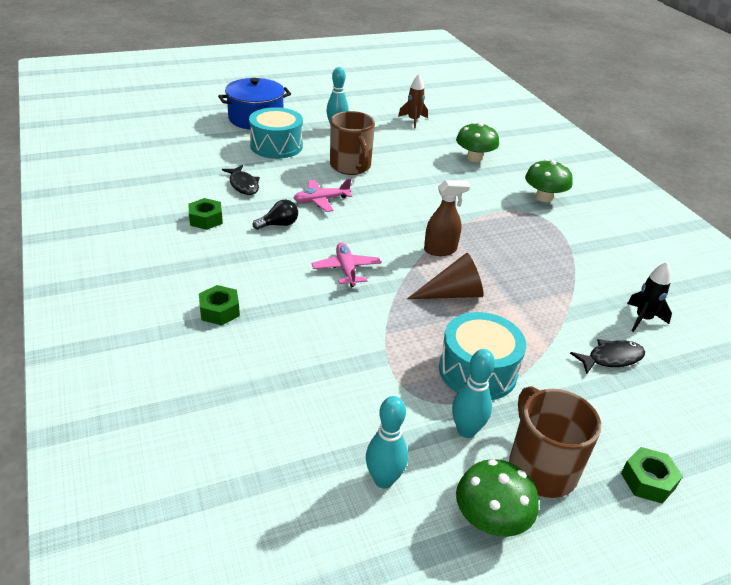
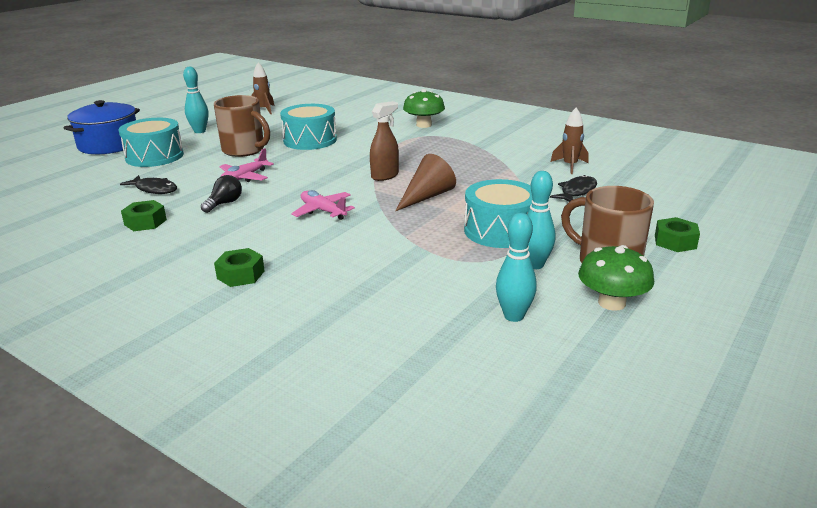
camera: 30 degrees left, 10 degrees down
green mushroom [456,122,499,162] -> none
black rocket [627,262,672,332] -> brown rocket [551,107,588,174]
none -> turquoise drum [280,104,337,150]

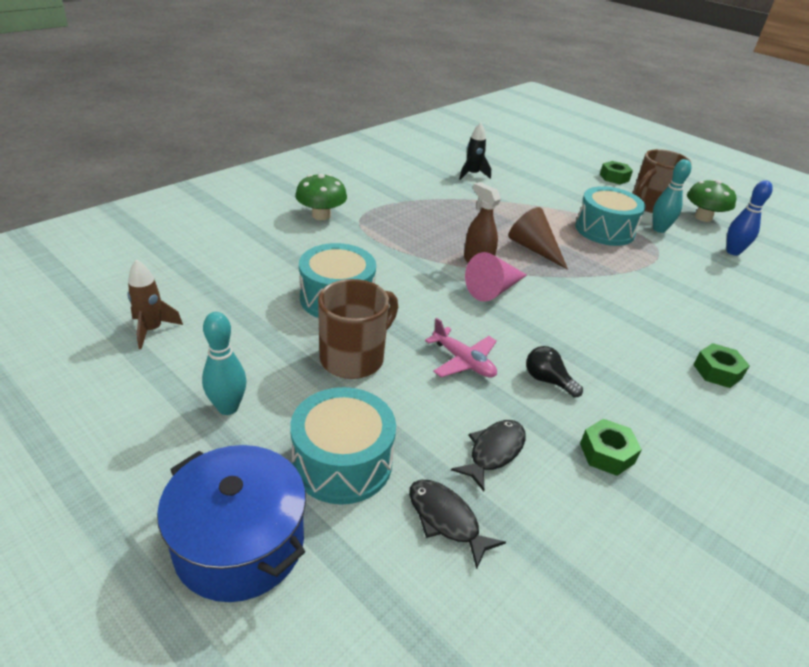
camera: 85 degrees left, 10 degrees up
pink plane [291,190,355,220] -> none
turquoise bowling pin [496,213,537,322] -> blue bowling pin [726,180,773,256]
black fish [550,175,597,202] -> black fish moved to [409,480,506,569]
brown rocket [551,107,588,174] -> black rocket [459,123,491,180]
none -> pink cone [465,252,527,302]

